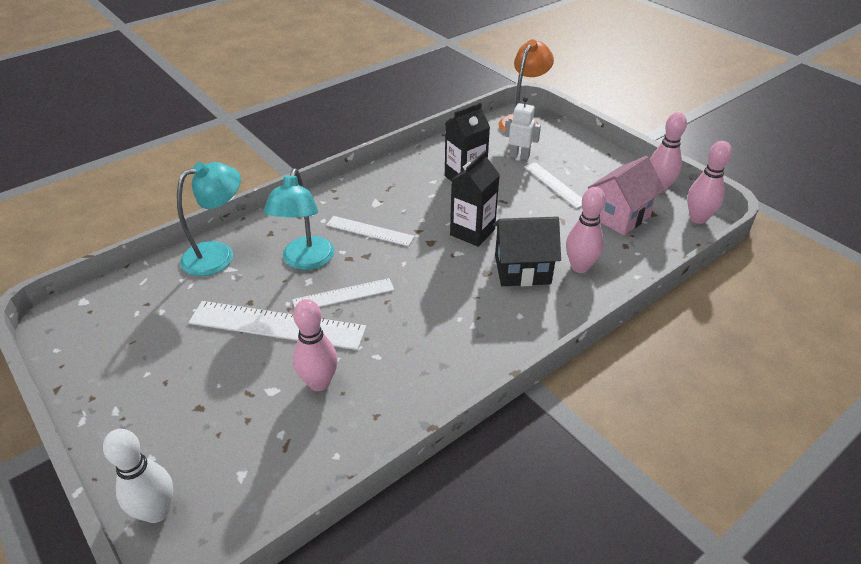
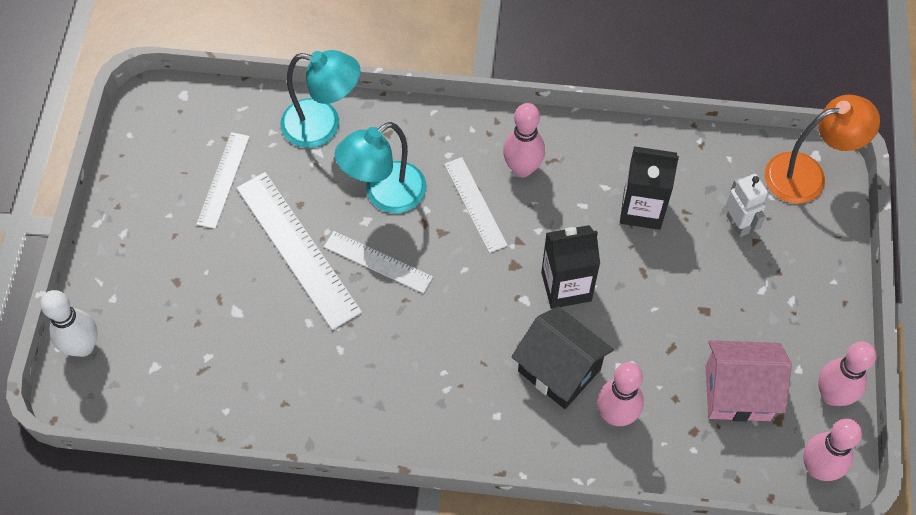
camera: 45 degrees right, 20 degrees up
pink bowling pin [293,299,338,391] -> pink bowling pin moved to [503,103,545,177]
white ruler [524,162,582,208] -> white ruler moved to [196,132,250,229]

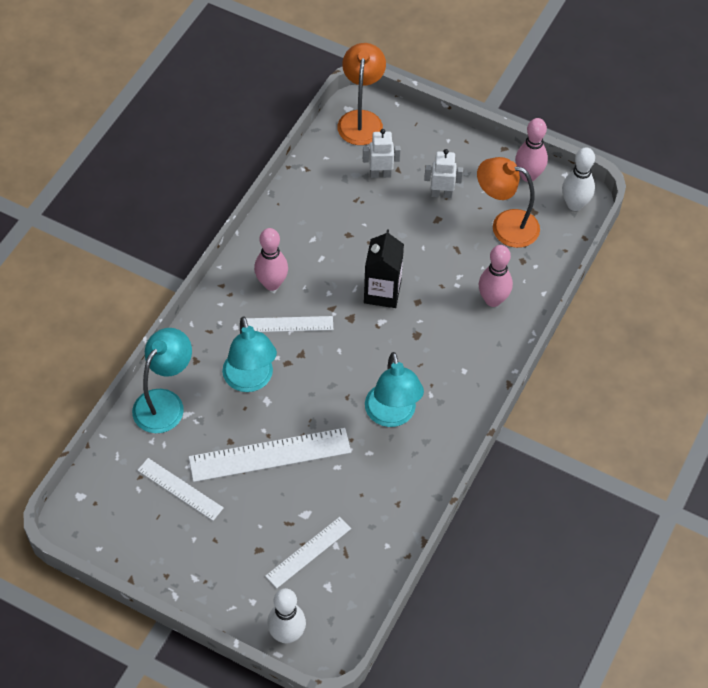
camera: 70 degrees left, 5 degrees down
white ruler [324,231,433,293] -> white ruler moved to [265,517,351,588]
black house [511,306,614,409] -> none
black carton [620,146,679,230] -> none
pink house [706,340,792,422] -> orange lamp [477,157,540,248]
pink bowling pin [803,419,862,481] -> white bowling pin [562,147,595,211]
none -> turquoise lamp [365,352,424,427]
none -> white robot [424,149,463,198]

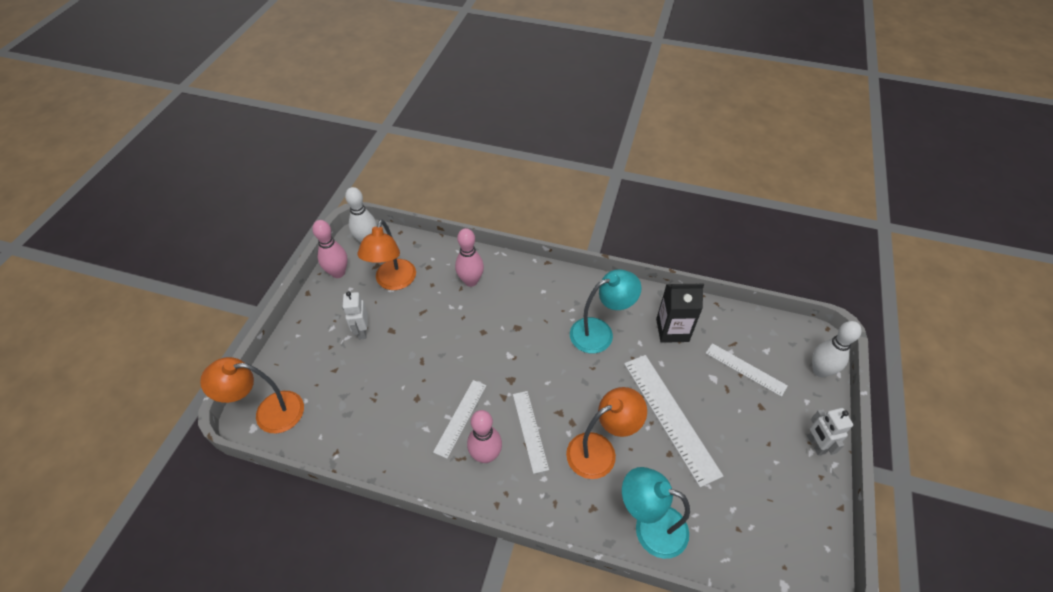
camera: 100 degrees left, 5 degrees down
white ruler [137,458,224,521] -> white ruler moved to [433,380,486,458]
turquoise lamp [222,317,277,392] -> orange lamp [566,387,647,479]
white robot [363,129,401,178] -> white robot moved to [807,408,853,456]
black carton [364,230,404,308] -> black carton moved to [656,284,704,343]

